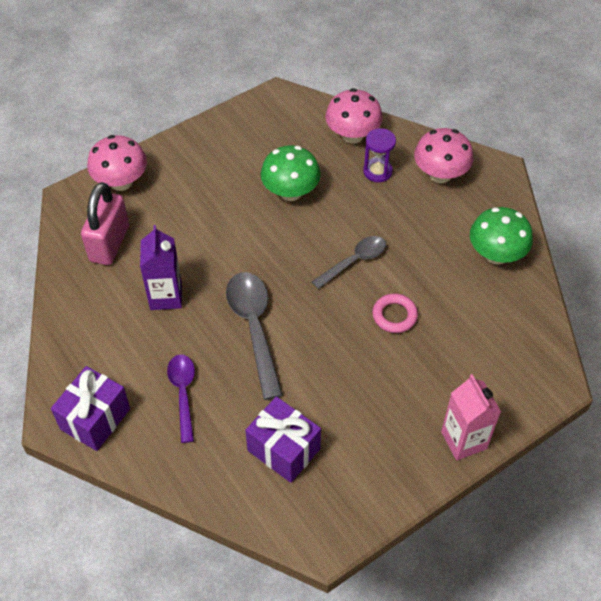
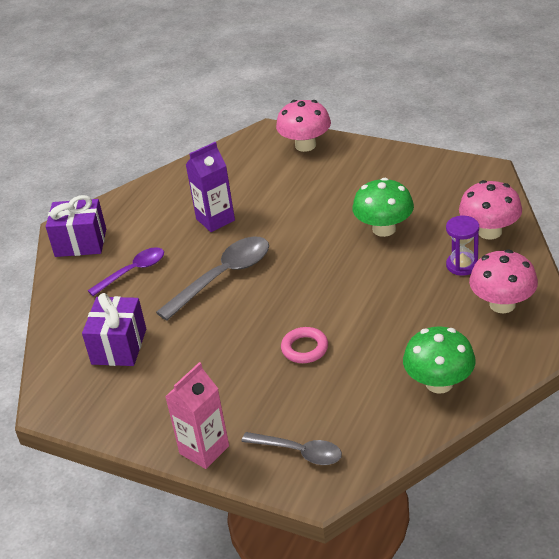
camera: 65 degrees right, 15 degrees down
pink padlock [81,182,129,265] -> none
grey spoon [312,236,386,289] -> grey spoon moved to [241,432,342,465]

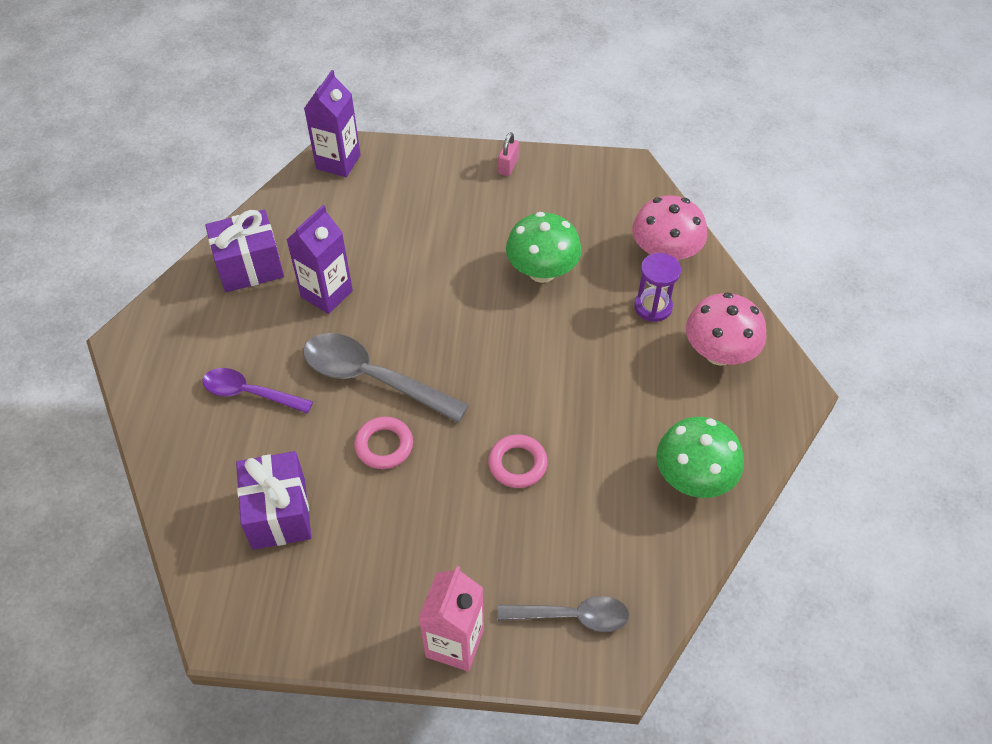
camera: 25 degrees left, 15 degrees up
purple gift [46,195,106,257] -> purple gift moved to [205,210,284,292]
purple spoon [88,247,164,296] -> purple spoon turned 105 degrees counterclockwise [202,368,313,414]
grey spoon [156,236,269,321] -> grey spoon turned 90 degrees counterclockwise [303,333,469,423]
pink mushroom [276,100,331,152] -> none
none -> purple carton [304,70,361,177]
none -> pink ring [354,417,413,469]
none -> pink padlock [498,132,519,176]

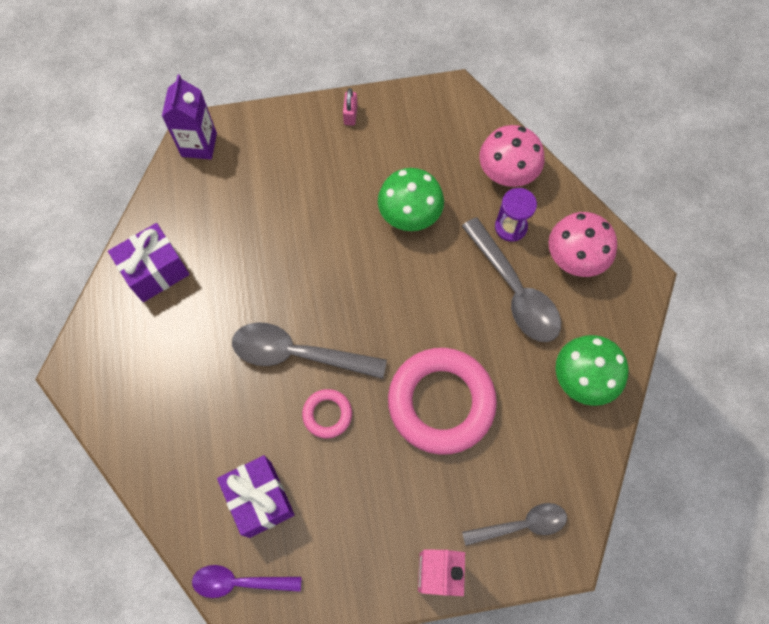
camera: 15 degrees left, 15 degrees up
purple spoon [202,368,313,414] -> purple spoon moved to [192,565,302,598]
purple carton [287,205,353,314] -> none
pink ring [488,434,548,488] -> pink ring [388,348,497,455], size x2.17
none -> grey spoon [462,217,561,342]

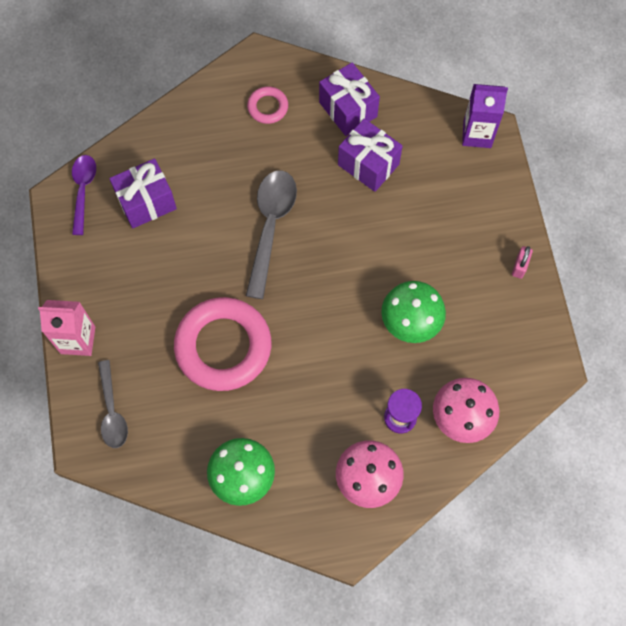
camera: 90 degrees right, 0 degrees up
pink ring [302,389,352,438] -> pink ring moved to [247,86,288,124]
pink padlock [343,88,358,126] -> pink padlock turned 75 degrees counterclockwise [512,246,533,279]
grey spoon [462,217,561,342] -> none
none -> purple gift [338,118,403,192]

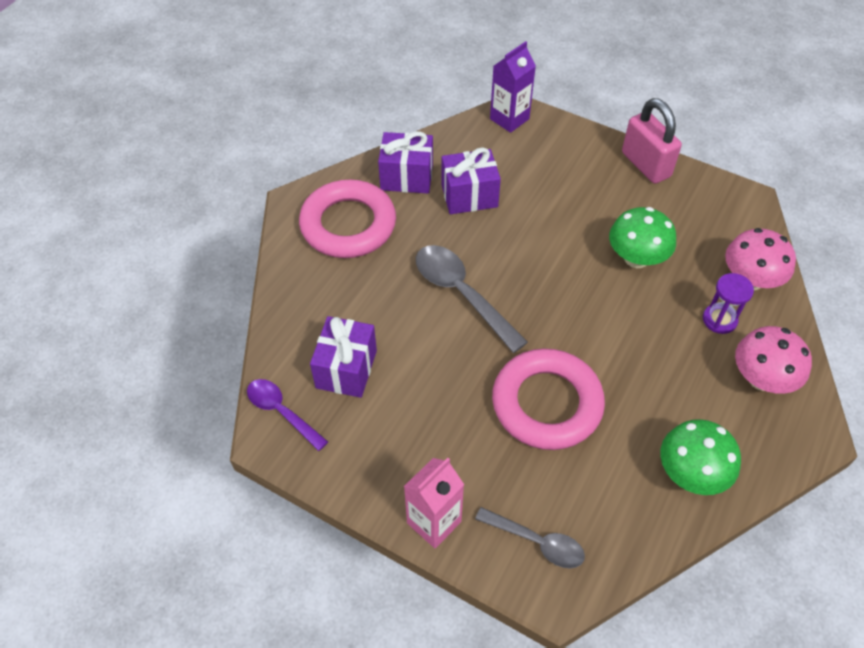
camera: 50 degrees left, 15 degrees down
pink ring [247,86,288,124] -> pink ring [299,179,396,258], size x2.17
pink padlock [512,246,533,279] -> pink padlock [622,98,682,184], size x2.19

